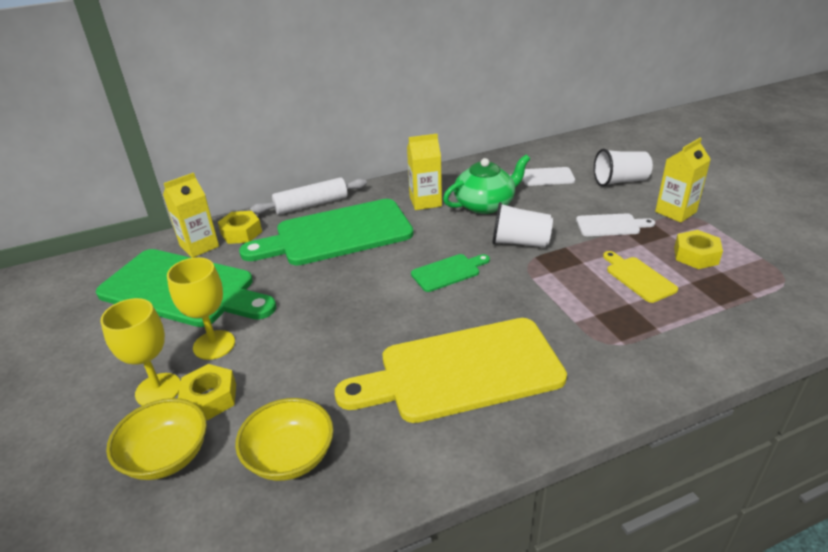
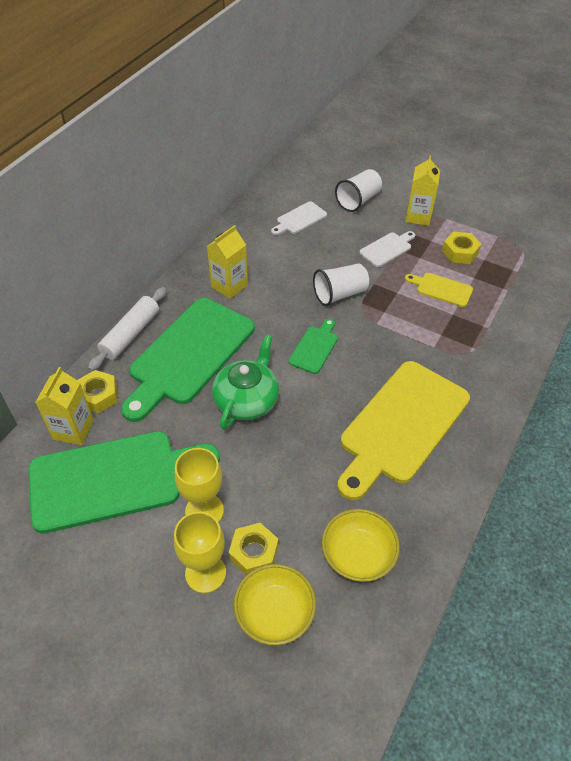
camera: 40 degrees left, 15 degrees up
green teapot [443,155,530,214] -> green teapot moved to [212,335,279,430]

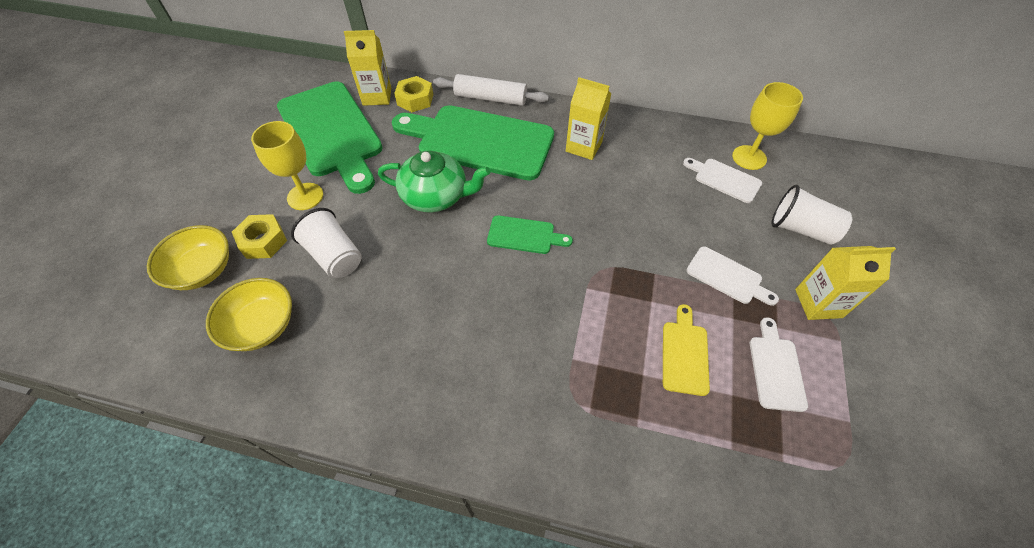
camera: 75 degrees right, 5 degrees up
yellow goblet [174,512,226,593] -> yellow goblet moved to [732,82,803,170]
white cup [313,264,369,306] -> white cup moved to [291,208,362,278]
yellow cutting board [337,361,470,500] -> none
yellow nut [442,232,481,264] -> white cutting board [750,317,808,412]

